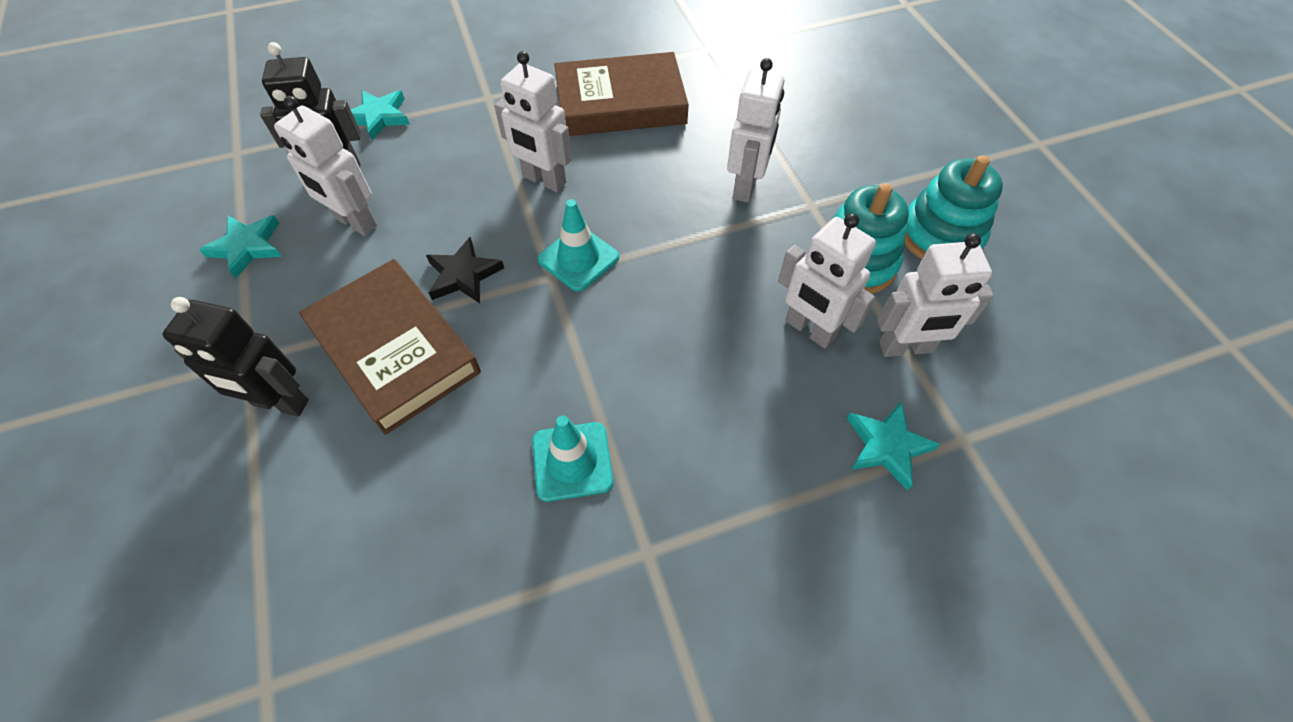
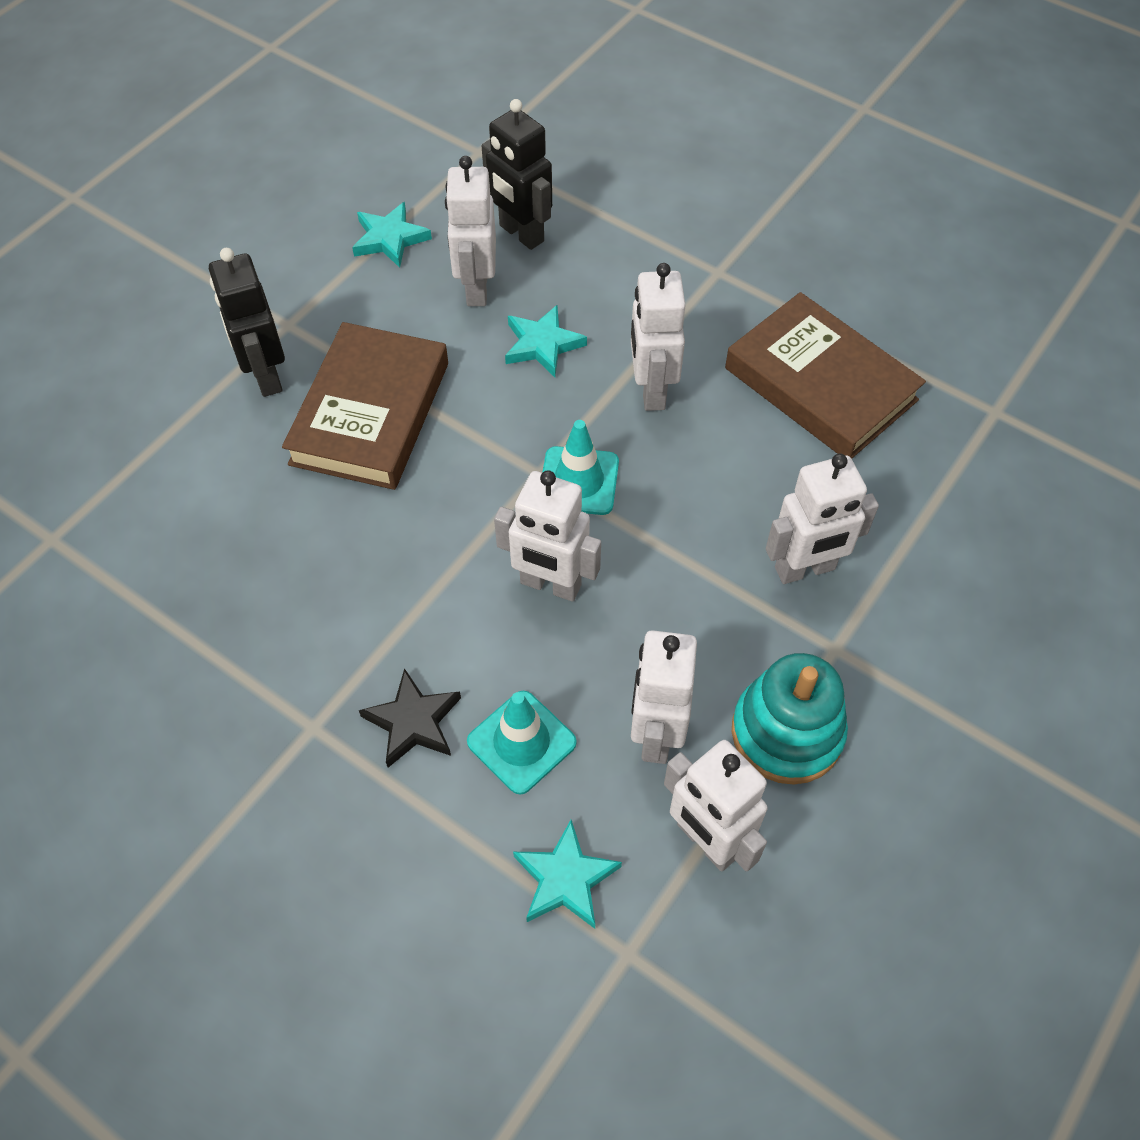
camera: 55 degrees right, 0 degrees up
turquoise star [351,90,410,140] -> turquoise star moved to [505,305,587,377]
black star [426,237,504,303] -> black star moved to [359,668,461,768]
turquoise traffic cone [532,415,613,502] -> turquoise traffic cone moved to [467,691,577,795]
turquoise stacking toy [905,155,1003,259] -> none
none -> white robot [494,470,601,602]

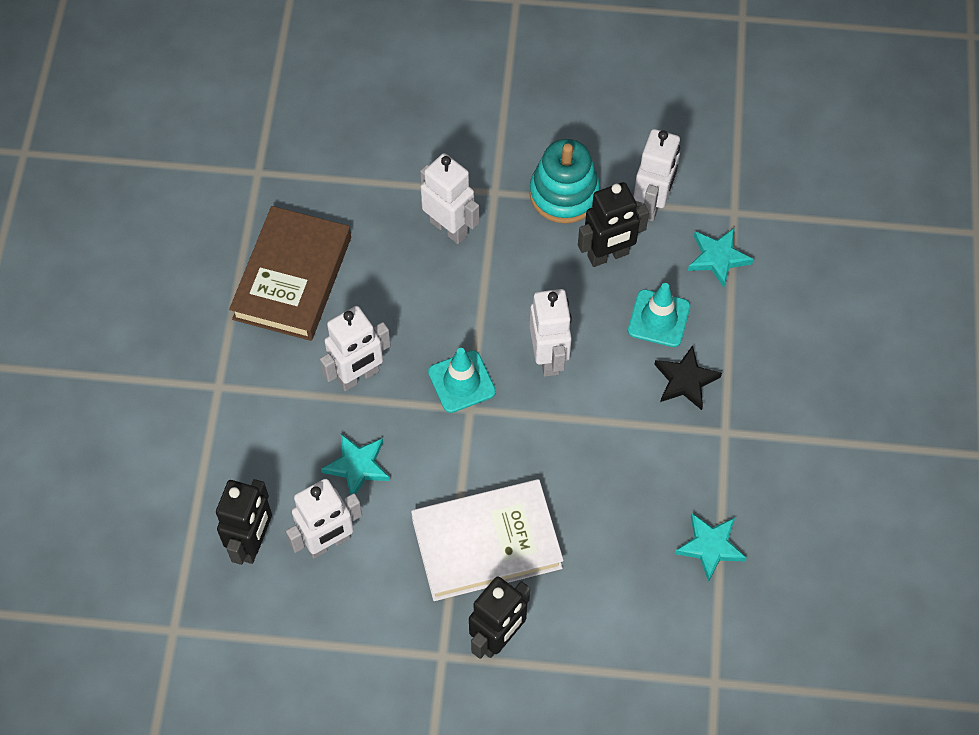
camera: 120 degrees left, 5 degrees up
brown book [282,322,448,490] -> white book [411,479,564,601]
turquoise star [352,202,432,268] -> turquoise star moved to [675,513,747,582]
white robot [631,630,697,764] -> black robot [578,182,649,267]

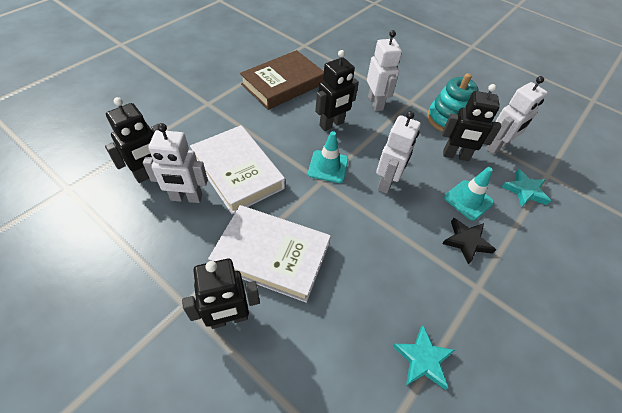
camera: 30 degrees right, 10 degrees down
white robot [320,306,391,391] -> none
turquoise star [321,434,390,495] -> white book [190,125,285,214]
none -> black robot [315,50,359,131]

